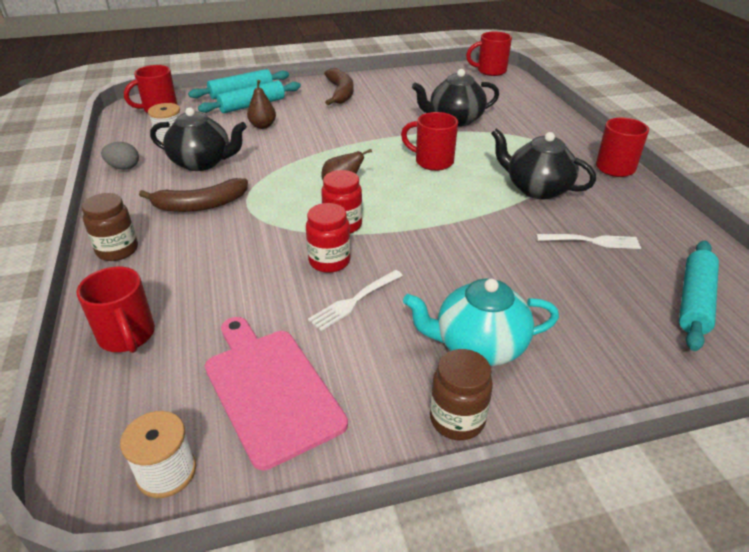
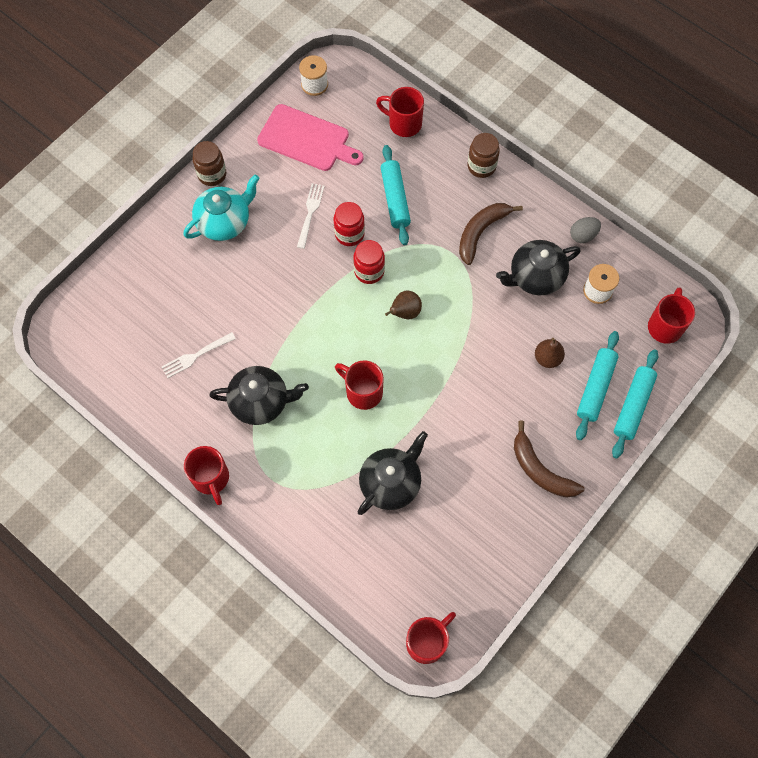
camera: 145 degrees right, 30 degrees up
red mug [401,112,458,171] -> red mug turned 135 degrees counterclockwise [335,360,384,410]
turquoise rolling pin [679,241,719,351] -> turquoise rolling pin moved to [381,145,411,245]

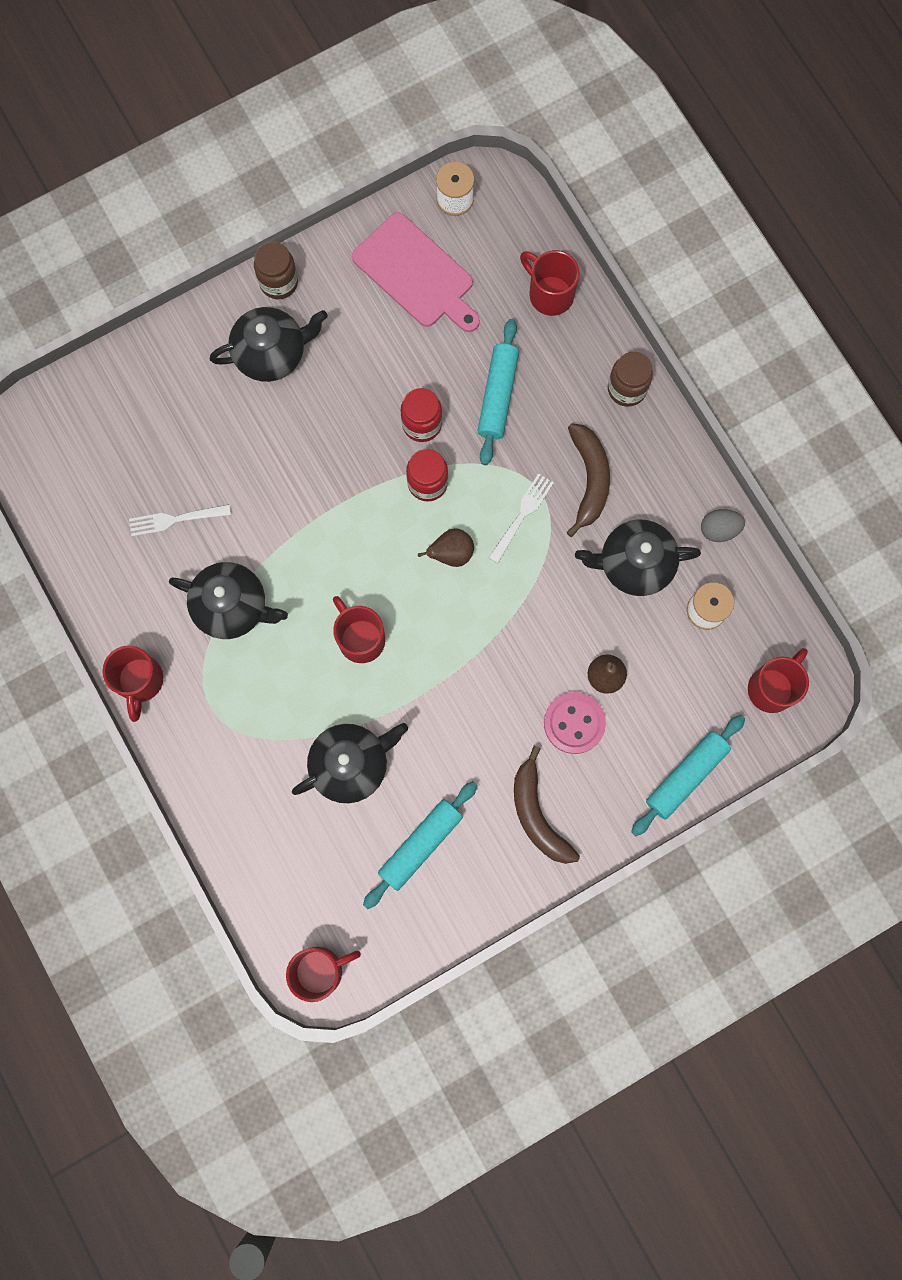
camera: 20 degrees right, 10 degrees up
turquoise teapot [183,174,260,241] -> black teapot [210,307,328,382]
white fork [297,183,325,249] -> white fork moved to [489,473,554,563]
brown banana [459,203,523,265] -> brown banana turned 120 degrees clockwise [566,423,610,537]
turquoise rolling pin [576,331,619,440] -> turquoise rolling pin moved to [363,781,477,909]
none -> pink button [544,692,606,754]

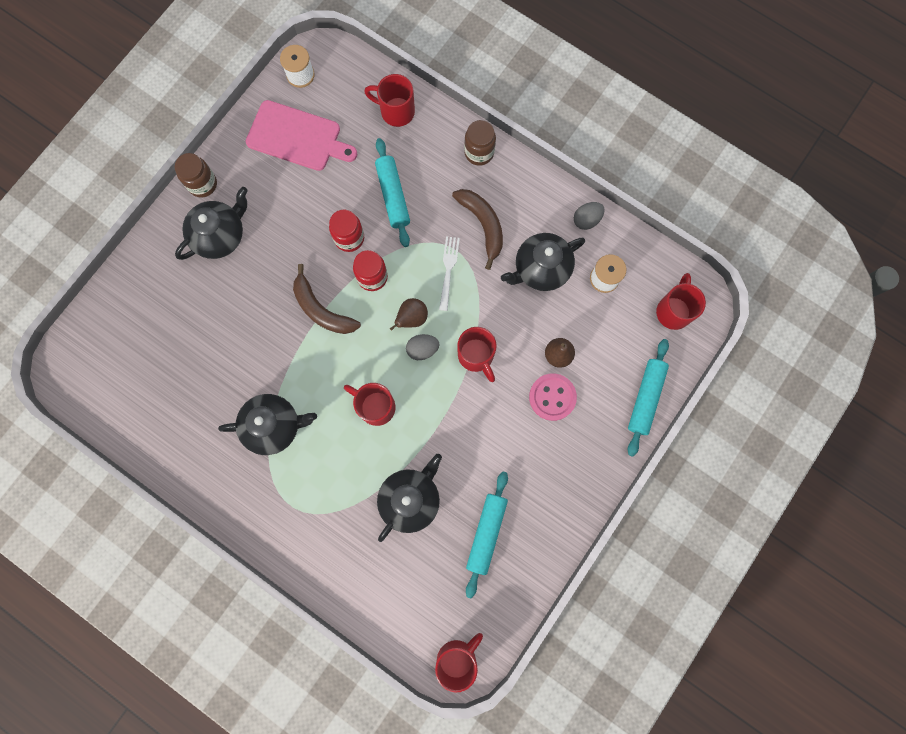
camera: 25 degrees left, 0 degrees up
red mug [102,645,164,722] -> red mug moved to [457,327,497,382]
white fork [129,504,231,536] -> none
brown banana [514,746,580,864] -> brown banana moved to [293,264,361,334]
none -> grey egg [406,334,439,360]

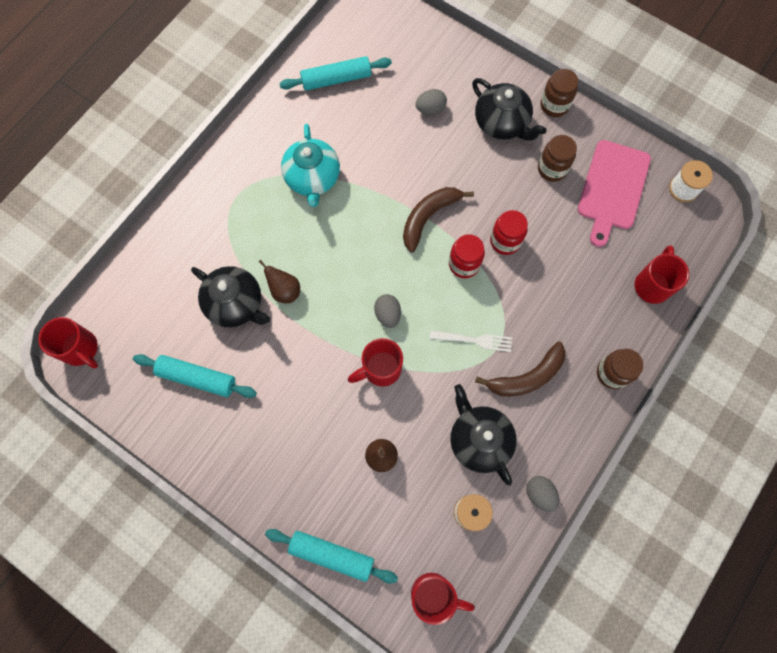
camera: 90 degrees right, 5 degrees down
black teapot [218,394,317,455] -> turquoise teapot [281,124,340,207]
red mug [344,383,396,426] -> none
turquoise rolling pin [375,138,410,247] -> turquoise rolling pin moved to [279,56,392,91]
brown pear [390,298,428,331] -> brown pear moved to [259,260,300,303]
pink button [529,374,577,421] -> none
none -> grey egg [415,89,447,115]
none -> brown jar [538,135,577,182]

